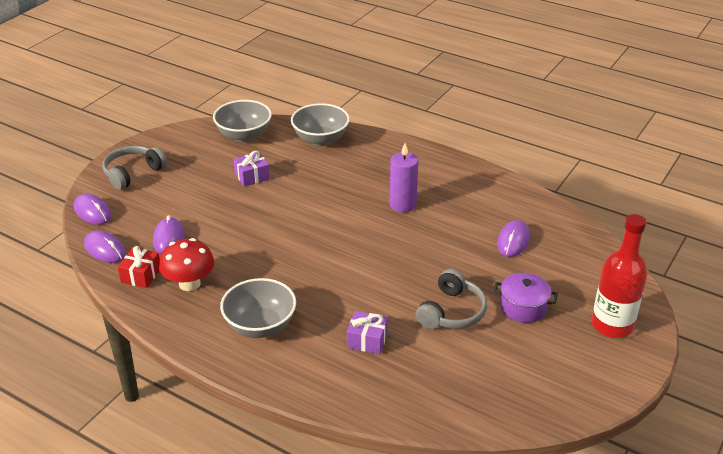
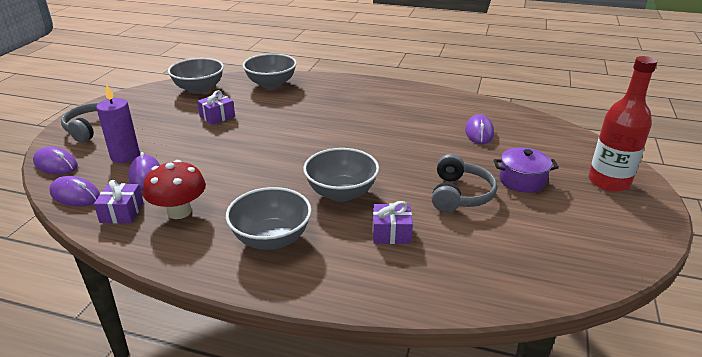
camera: 15 degrees left, 5 degrees down
red gift [118,246,160,288] -> purple gift [94,180,144,224]
purple candle [390,143,418,213] -> purple candle moved to [96,84,140,163]
none -> grey bowl [303,148,379,202]

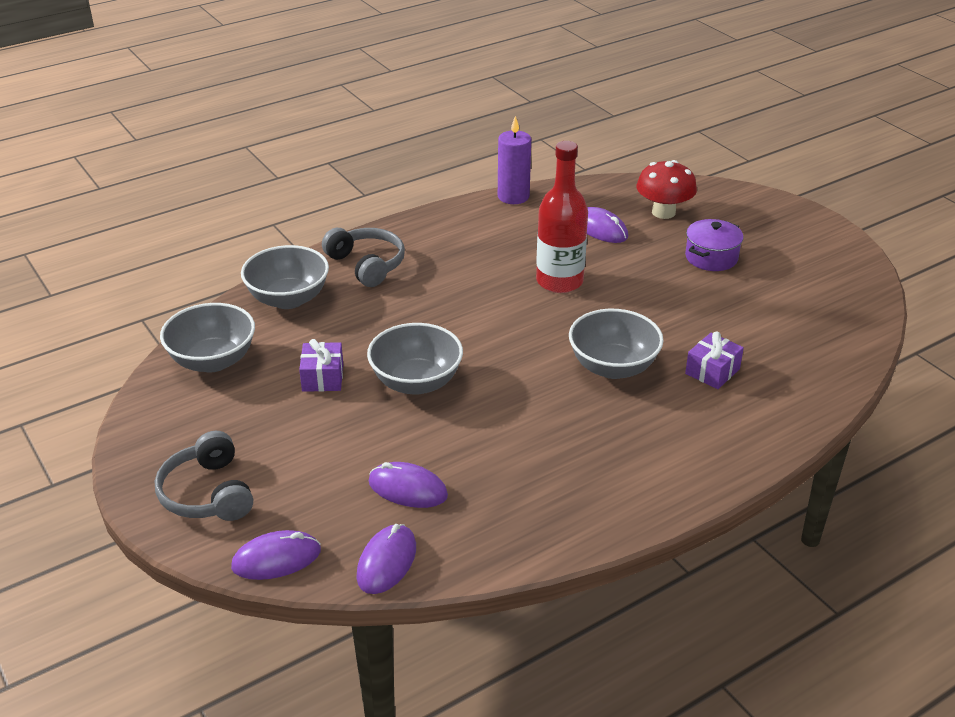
camera: 50 degrees left, 5 degrees up
purple mouse [49,176,100,207] -> purple mouse turned 45 degrees counterclockwise [357,524,416,594]
purple gift [94,180,144,224] -> none
purple candle [96,84,140,163] -> purple candle moved to [498,116,531,204]
red mushroom [143,160,206,219] -> red mushroom moved to [637,160,697,219]
grey bowl [226,187,312,250] -> grey bowl moved to [367,323,463,395]
grey headphones [432,154,497,212] -> grey headphones moved to [322,228,405,287]
red bottle [589,56,657,192] -> red bottle moved to [536,141,588,293]

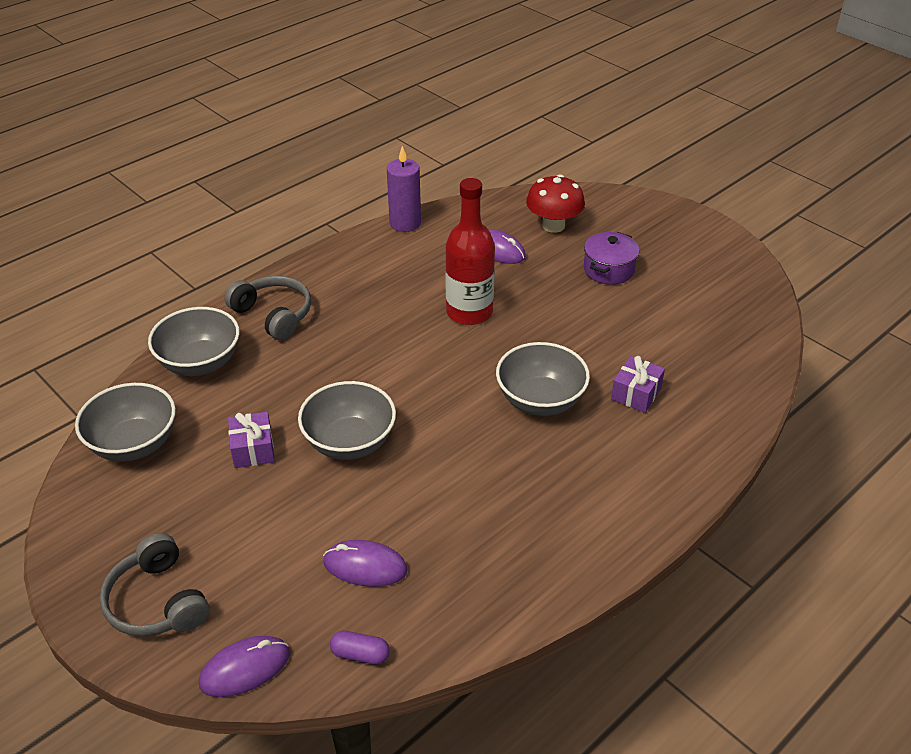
camera: 10 degrees left, 5 degrees up
purple mouse [357,524,416,594] -> purple capsule [330,631,390,665]

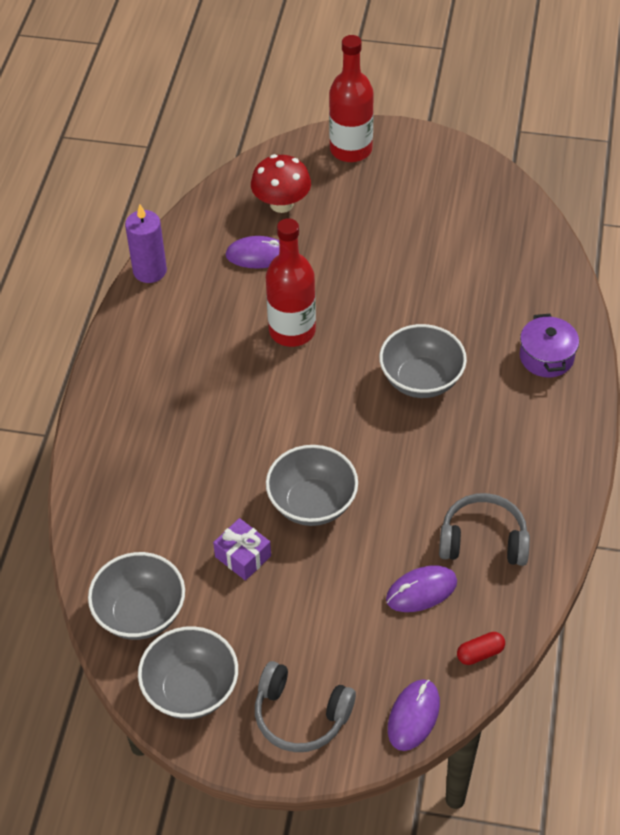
camera: 35 degrees left, 10 degrees up
grey bowl [148,307,240,376] -> grey bowl moved to [138,626,238,719]
grey headphones [225,276,311,340] -> grey headphones moved to [439,493,530,566]
purple capsule [330,631,390,665] -> red capsule [457,632,505,665]
purple pot [584,232,639,285] -> purple pot moved to [520,313,579,377]
purple gift [611,356,665,413] -> none
none -> red bottle [329,35,374,162]

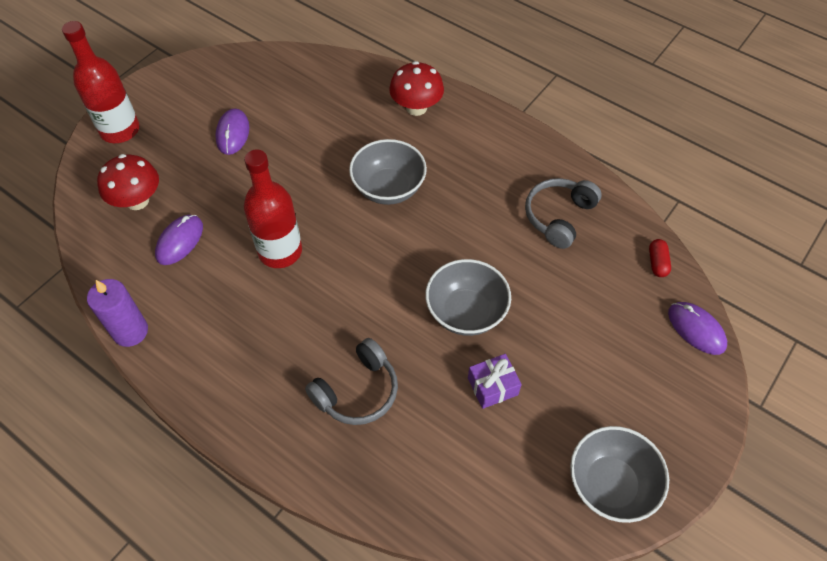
camera: 65 degrees left, 5 degrees up
grey bowl [88,552,185,640] -> none
grey headphones [255,661,356,752] -> grey headphones moved to [305,338,398,425]
purple mouse [386,565,457,612] -> purple mouse moved to [215,108,249,155]
purple pot [520,313,579,377] -> red mushroom [389,61,444,116]

